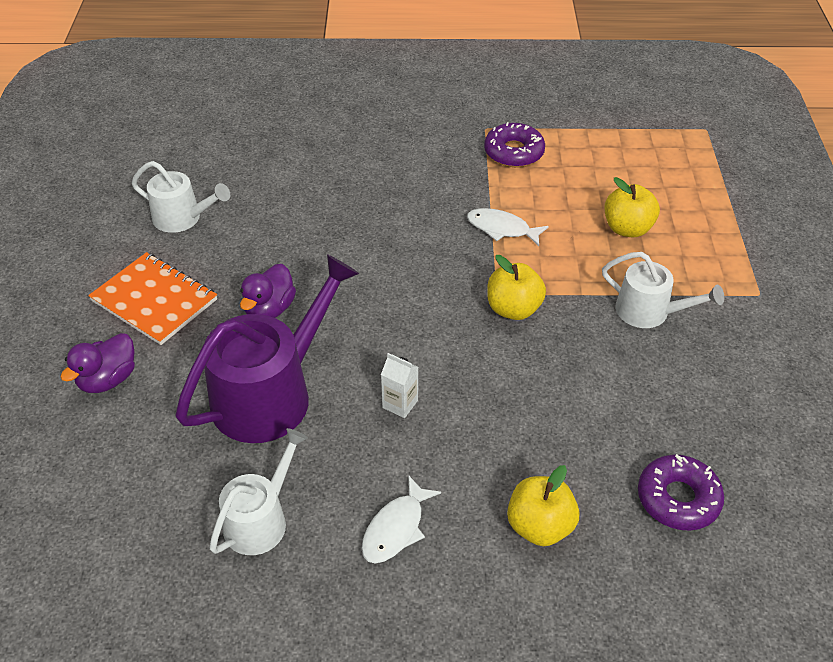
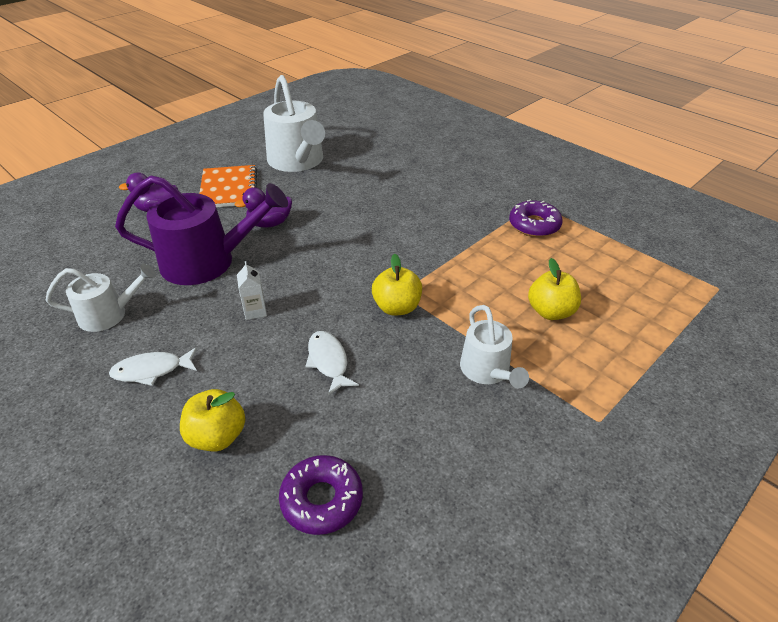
camera: 45 degrees right, 5 degrees down
white watering can [131,161,230,233] -> white watering can [263,75,325,172], size x1.74
white fish [467,208,549,246] -> white fish moved to [305,331,359,395]

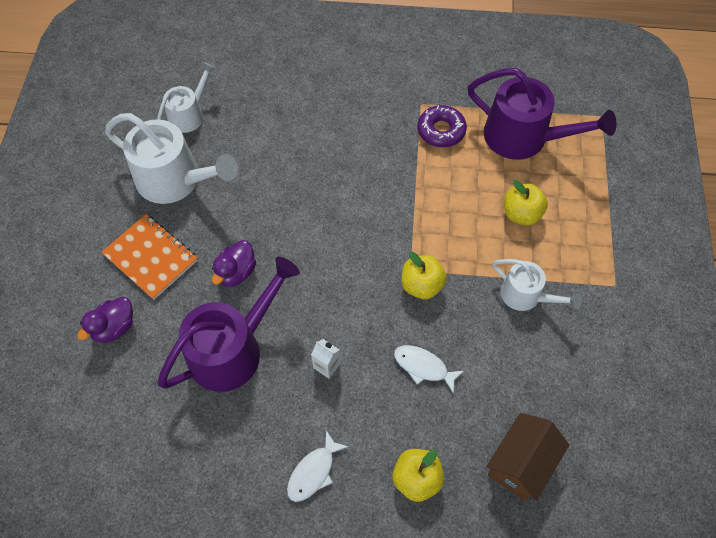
camera: 40 degrees left, 20 degrees up
white watering can [45,264,156,332] -> white watering can moved to [157,62,216,133]
purple donut [279,455,363,535] -> brown house [487,413,569,501]
none -> purple watering can [468,68,617,160]

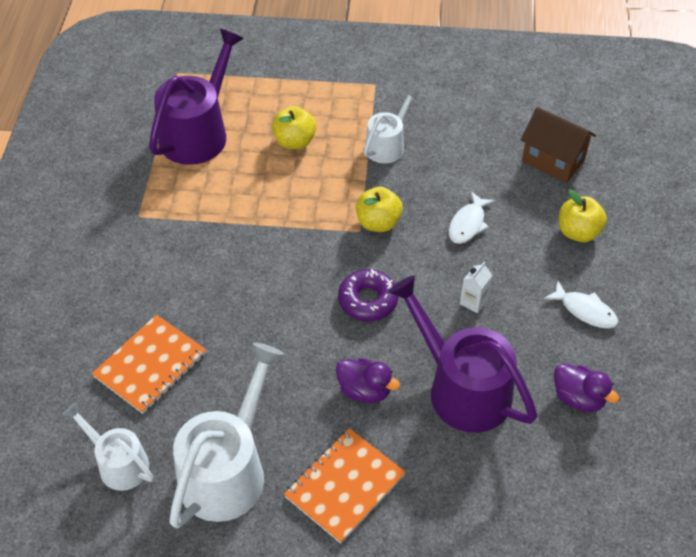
camera: 90 degrees left, 10 degrees down
purple duck [77,297,133,343] -> purple duck moved to [554,363,619,412]
purple donut [417,105,467,147] -> purple donut moved to [338,269,398,321]
none -> orange notebook [92,315,206,414]

